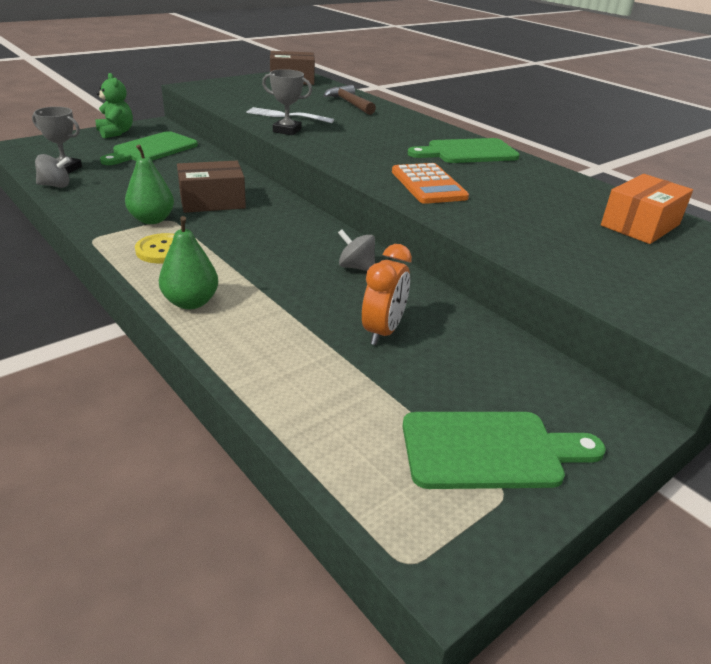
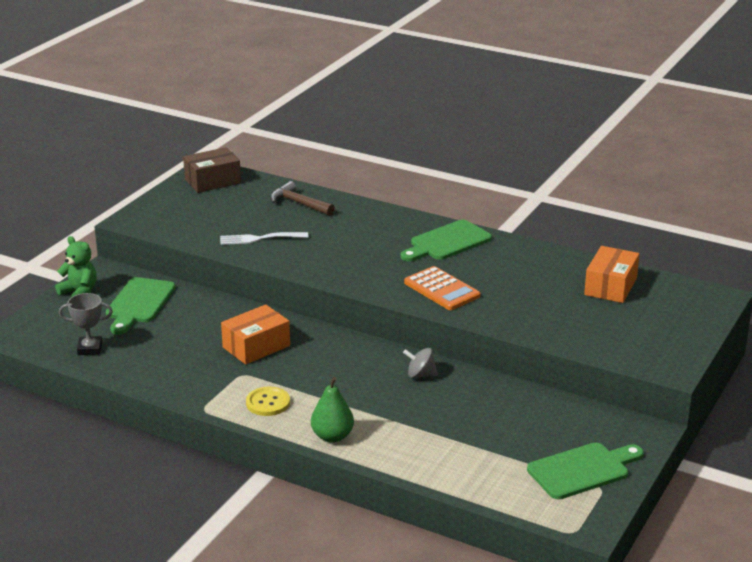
camera: 20 degrees left, 5 degrees down
grey spinning top [35,154,70,188] -> none
green pear [125,145,174,224] -> none
brown box [177,161,246,213] -> orange box [221,305,290,365]
grey trophy [262,69,312,135] -> none
orange clock [362,244,412,345] -> none

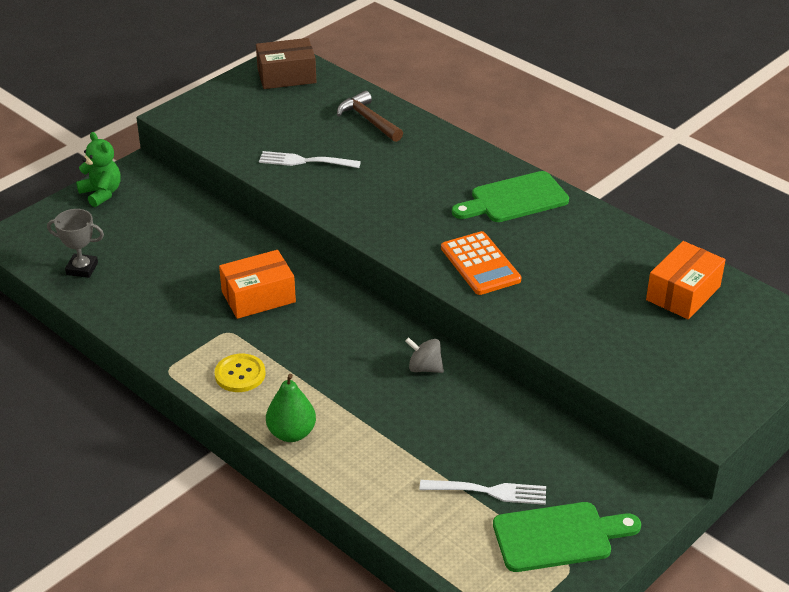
camera: 15 degrees right, 10 degrees up
green cutting board [106,277,175,335] -> none
none -> white fork [420,480,546,505]

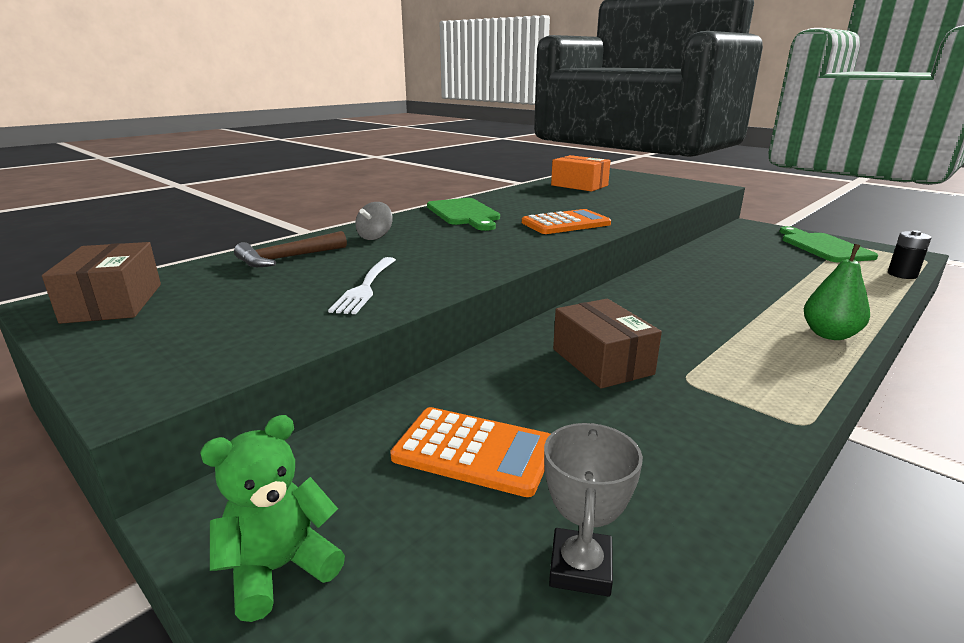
camera: 90 degrees left, 15 degrees down
yellow button [215,354,266,392] -> none
orange box [219,250,296,319] -> brown box [553,299,662,389]
grey spinning top [405,337,444,373] -> grey spinning top moved to [355,202,393,240]
white fork [420,480,546,505] -> none
none -> orange calculator [390,407,550,497]
none -> black battery [888,230,931,279]

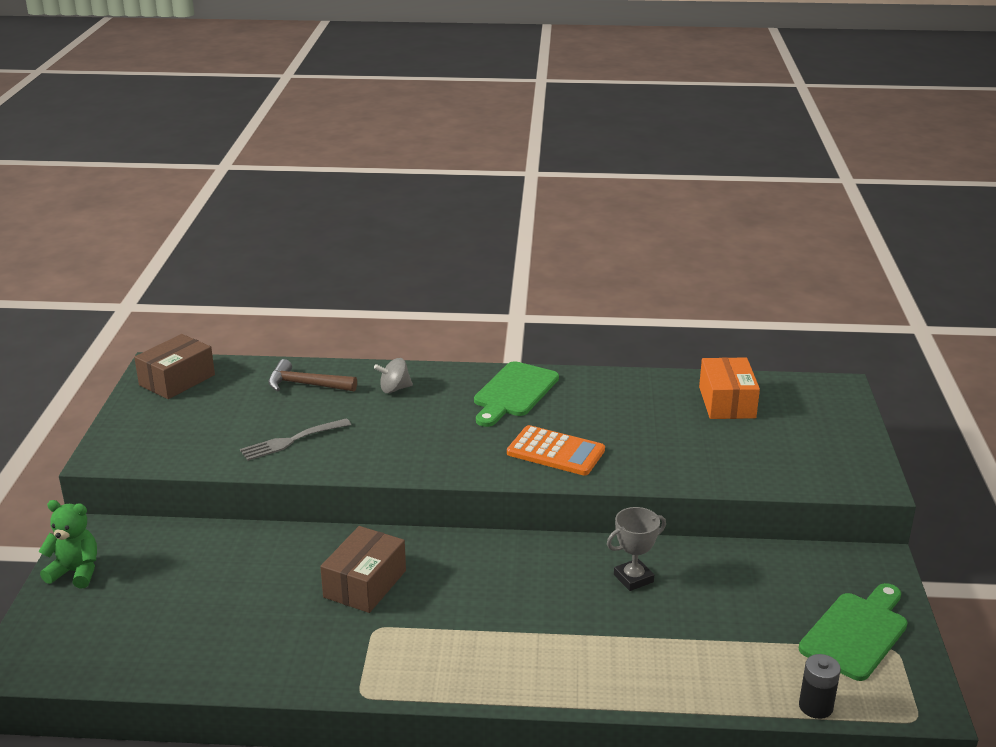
camera: 50 degrees right, 5 degrees up
white fork [328,257,396,314] -> grey fork [240,418,351,461]
orange calculator [390,407,550,497] -> none
grey trophy [544,423,643,597] -> grey trophy moved to [607,507,666,591]
green pear [804,244,870,340] -> none

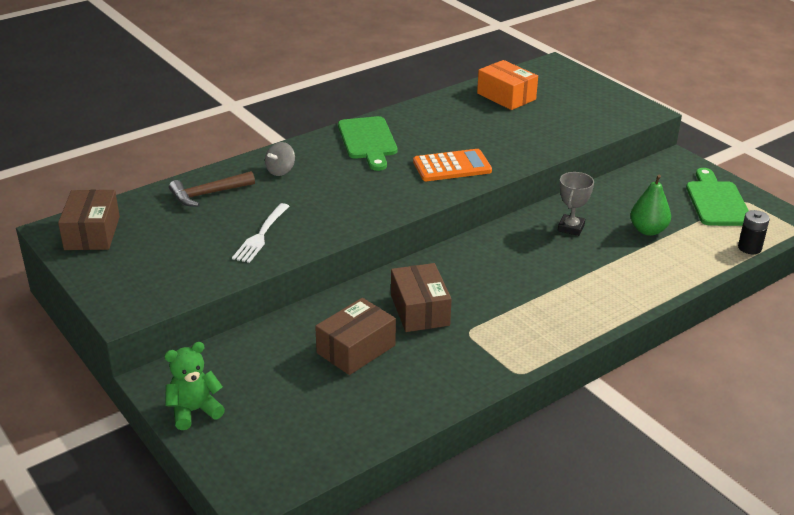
camera: 40 degrees left, 5 degrees up
grey fork [240,418,351,461] -> white fork [232,203,289,263]
none -> brown box [315,298,396,375]
none -> green pear [630,175,671,236]

